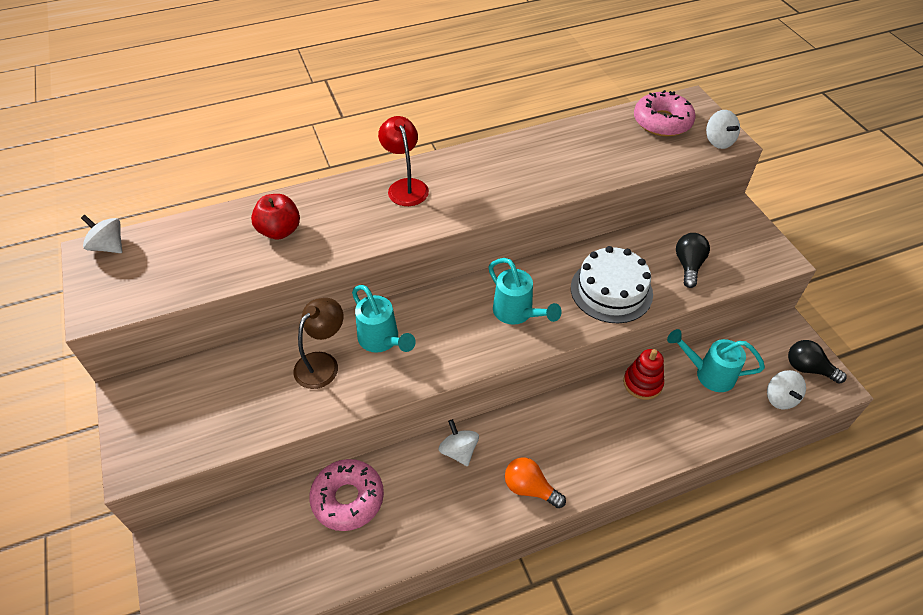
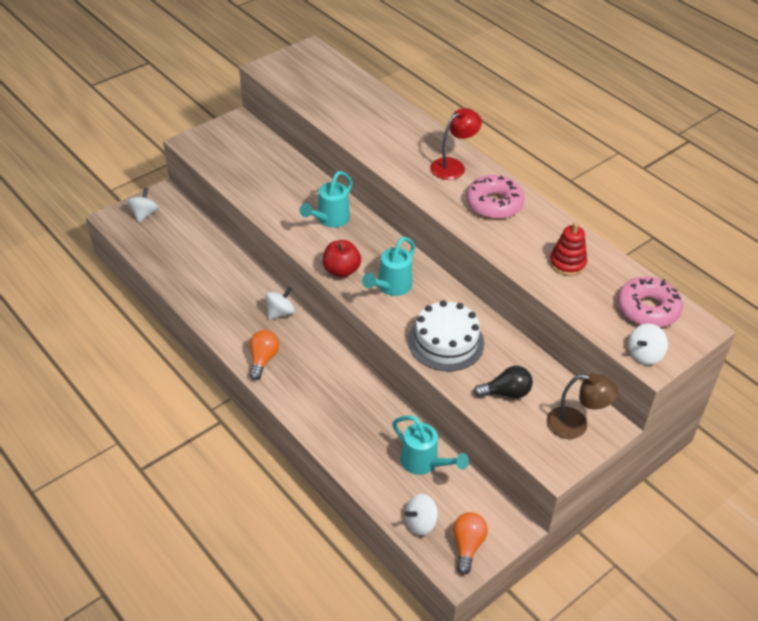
camera: 70 degrees right, 5 degrees down
white spinning top [81,215,122,253] -> white spinning top moved to [127,187,159,223]
red apple [251,194,300,240] -> red apple moved to [322,240,361,278]
brown lamp [293,298,343,389] -> brown lamp moved to [547,373,618,439]
pink donut [309,459,384,531] -> pink donut moved to [466,175,524,219]
red stacking toy [623,349,664,400] -> red stacking toy moved to [549,222,587,276]
turquoise watering can [667,329,765,392] -> turquoise watering can turned 135 degrees clockwise [392,415,469,475]
black light bulb [788,340,847,384] -> orange light bulb [453,512,488,575]

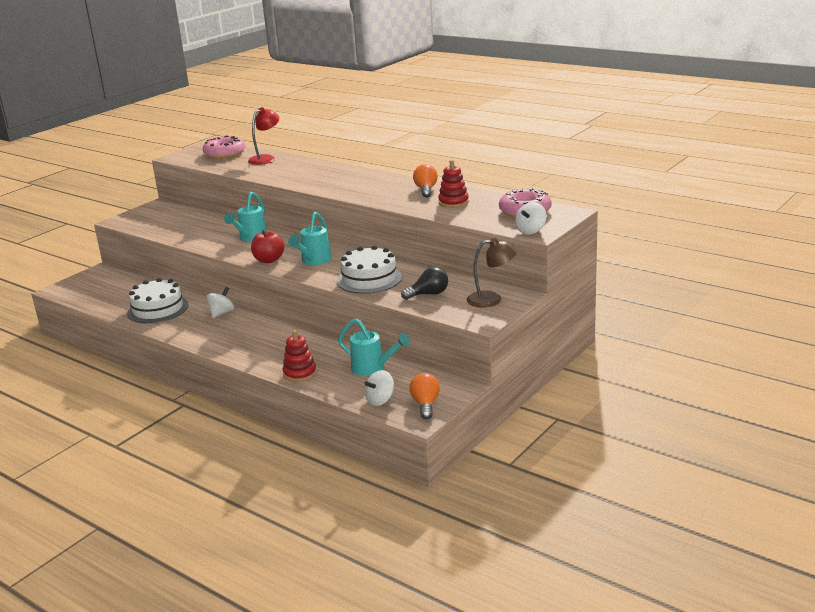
camera: 10 degrees left, 20 degrees down
white spinning top [127,187,159,223] -> none
orange light bulb [250,330,279,380] -> orange light bulb moved to [413,164,438,198]
red lamp [430,108,482,180] -> red lamp moved to [248,107,279,165]
pink donut [466,175,524,219] -> pink donut moved to [203,135,245,159]
none -> white cake [127,278,189,323]
none -> red stacking toy [283,330,317,382]

